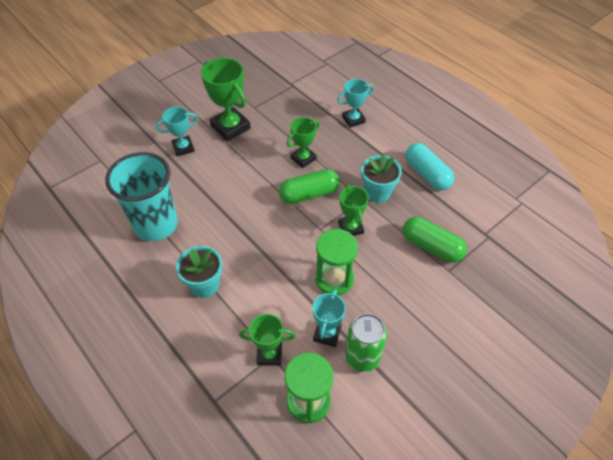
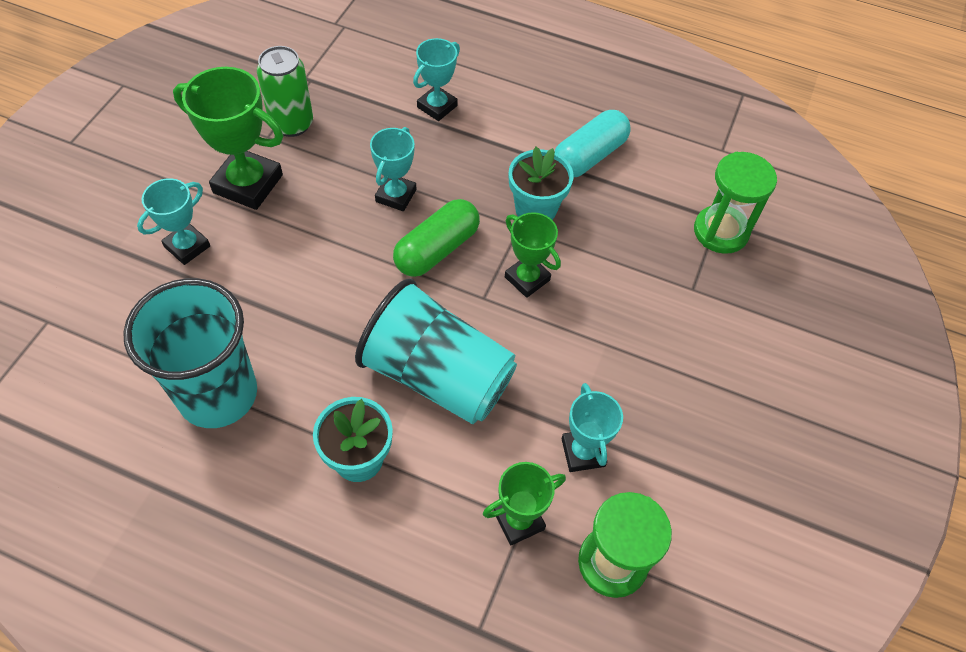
camera: 30 degrees left, 5 degrees up
green trophy [287,117,320,168] -> turquoise trophy [370,127,416,211]
green hourglass [315,229,358,295] -> green hourglass moved to [694,152,777,254]
green can [345,314,387,372] -> green can moved to [257,46,313,137]
green capsule [403,217,467,263] -> none
turquoise capsule [406,143,454,190] -> turquoise capsule turned 75 degrees counterclockwise [554,110,631,177]
none -> turquoise cup [355,278,517,424]

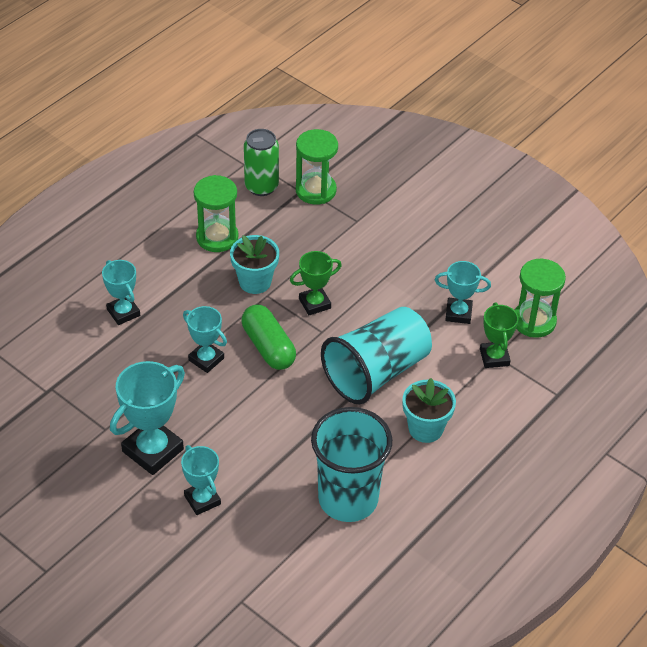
camera: 70 degrees left, 10 degrees down
green trophy [173,67,283,210] -> turquoise trophy [110,361,185,475]
green can [257,46,313,137] -> green can moved to [244,129,279,196]
turquoise capsule [554,110,631,177] -> green hourglass [194,175,238,252]

